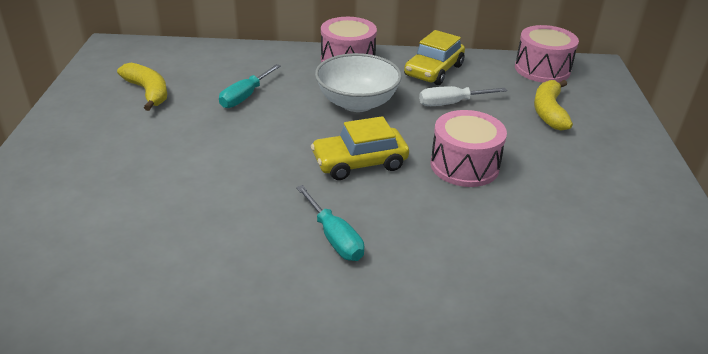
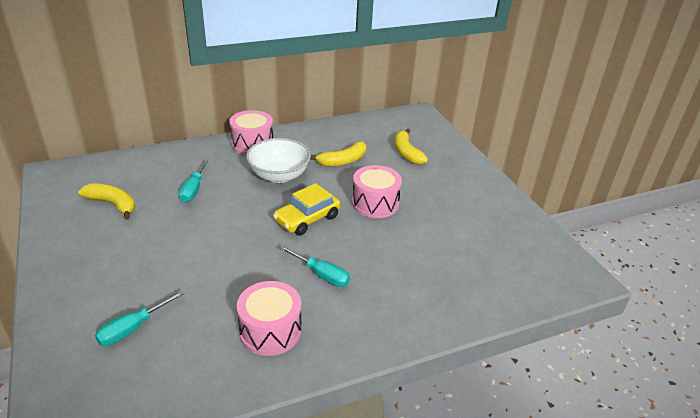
camera: 25 degrees left, 0 degrees up
yellow car [404,30,465,85] -> none
white screwdriver [419,86,507,106] -> yellow banana [310,141,366,167]
pink drum [515,25,579,83] -> pink drum moved to [237,281,302,356]
none -> turquoise screwdriver [95,290,184,346]

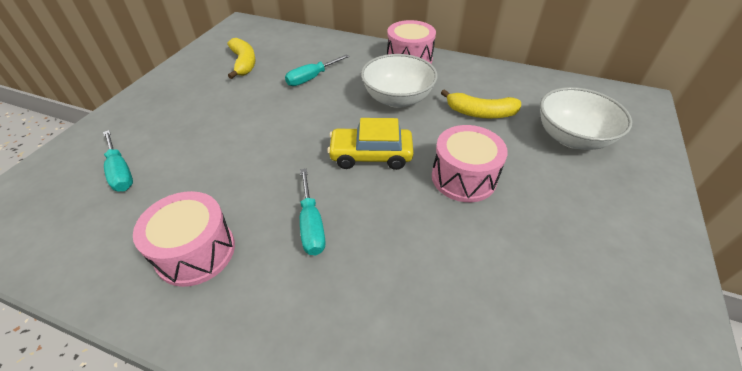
camera: 45 degrees right, 10 degrees up
turquoise screwdriver [95,290,184,346] -> turquoise screwdriver turned 120 degrees counterclockwise [103,130,133,191]
yellow banana [395,129,428,165] -> white bowl [540,87,632,150]

